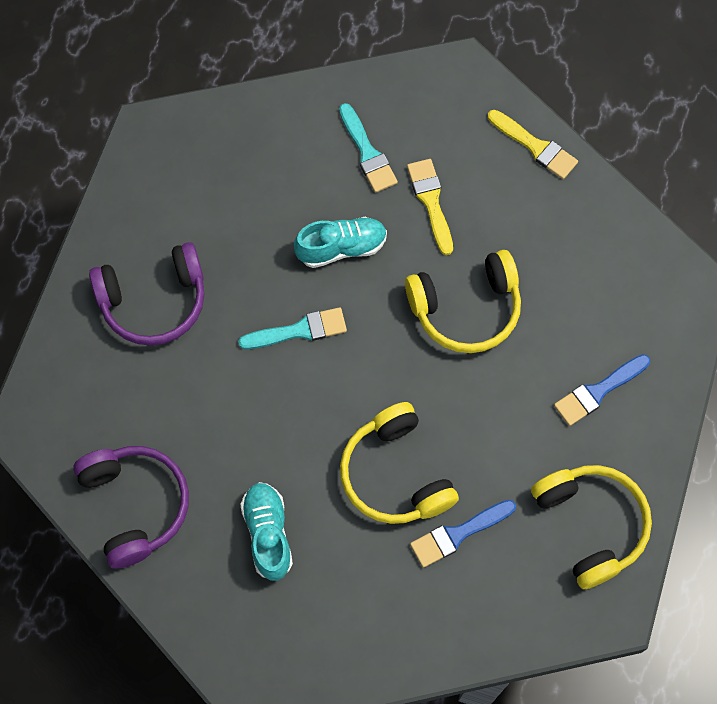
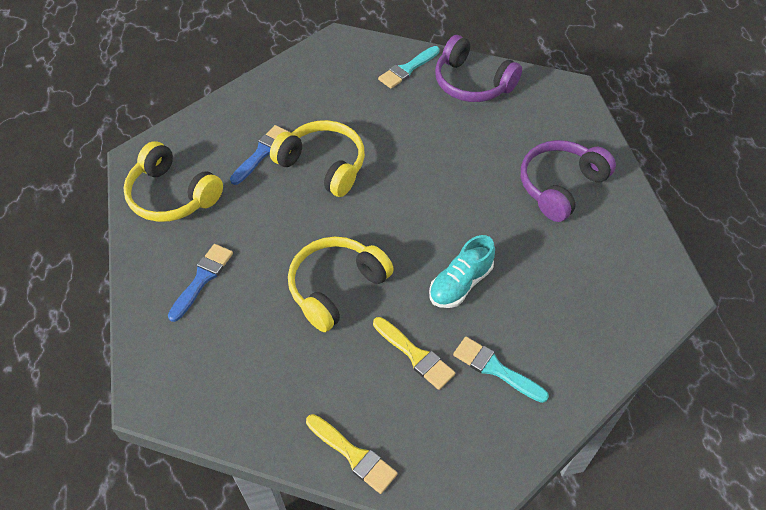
camera: 150 degrees right, 15 degrees down
turquoise brush [238,307,347,349] -> turquoise brush moved to [378,46,440,88]
turquoise shoe [240,482,293,581] -> none
yellow brush [488,110,578,179] -> yellow brush turned 150 degrees counterclockwise [306,414,398,494]

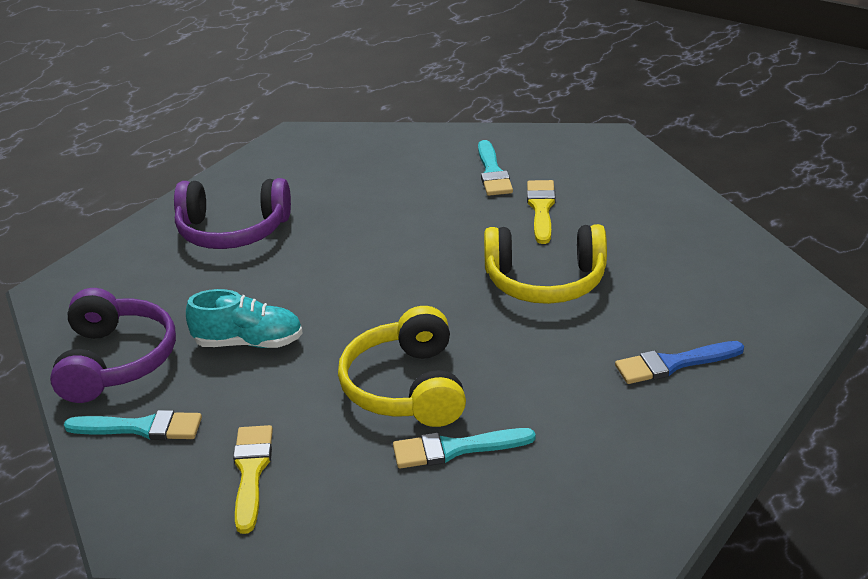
camera: 130 degrees left, 20 degrees down
yellow headphones [123,141,223,222] -> none
blue brush [230,125,289,185] -> turquoise brush [393,428,536,469]
yellow brush [306,414,398,494] -> yellow brush moved to [233,425,273,534]
turquoise shoe [429,235,495,308] -> turquoise shoe moved to [186,289,303,348]

